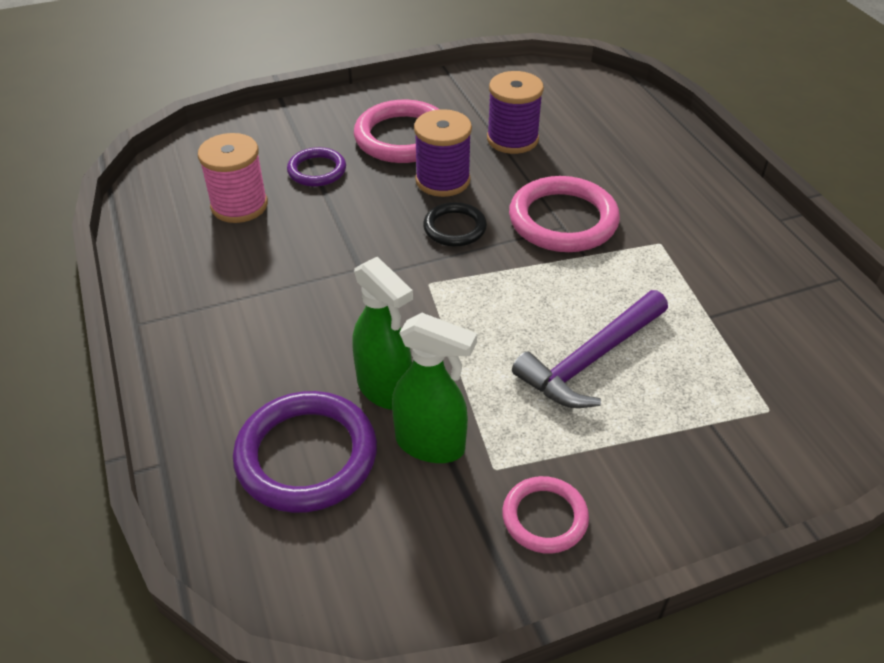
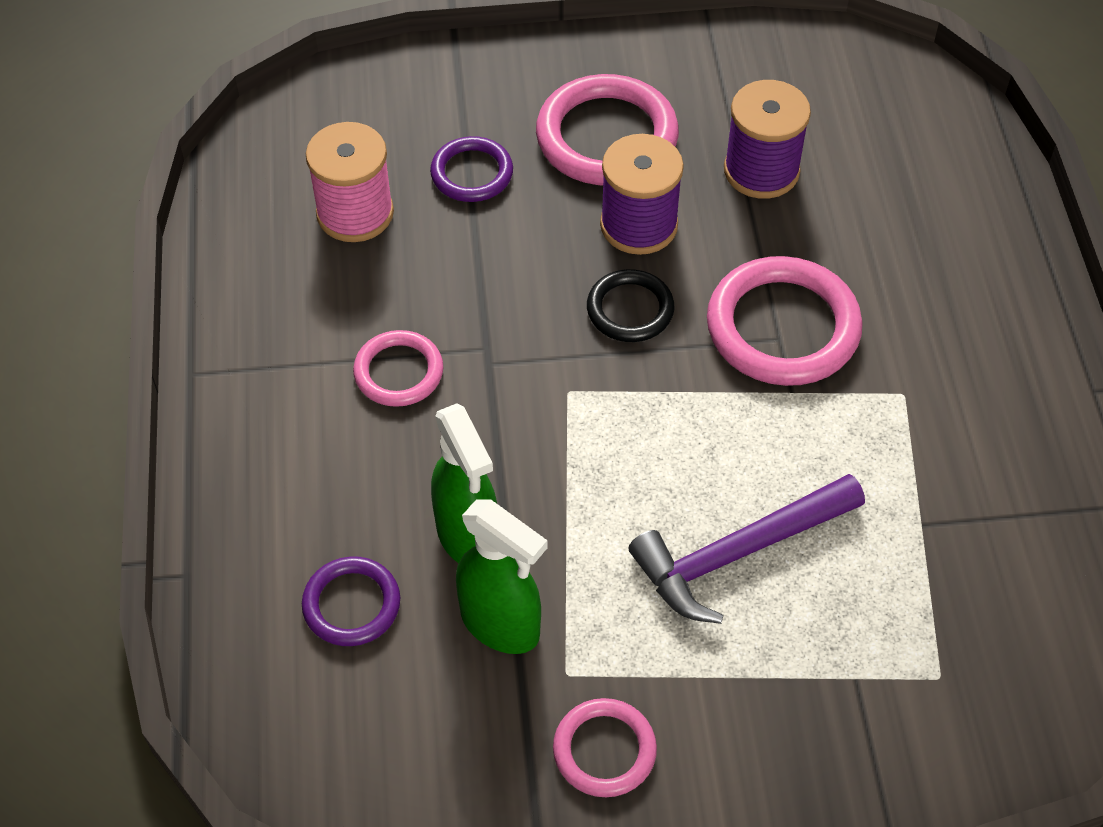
camera: 15 degrees right, 10 degrees up
purple ring [233,391,377,513] -> purple ring [302,556,400,646], size x0.57
none -> pink ring [353,330,443,407]

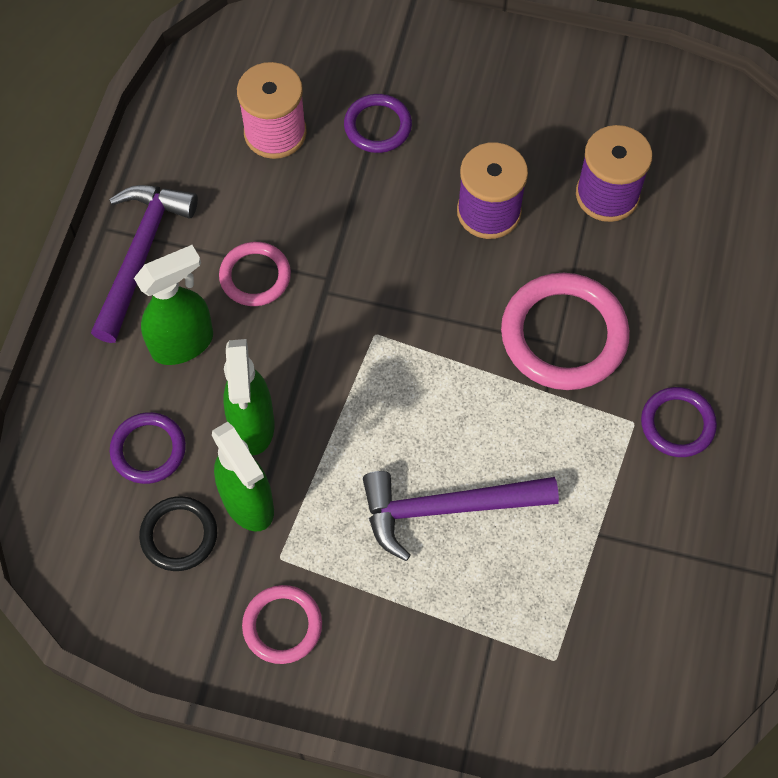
camera: 20 degrees right, 10 degrees up
pink ring [536,74,679,185] -> none
black ring [587,269,674,342] -> black ring moved to [139,496,217,571]
none -> purple hammer [91,185,198,343]
none -> green spray bottle [134,245,213,365]
none -> purple ring [641,387,717,457]

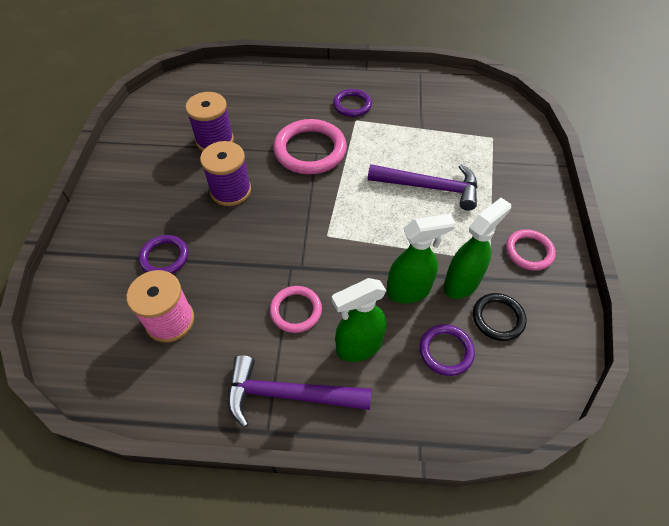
camera: 100 degrees left, 10 degrees down
green spray bottle [134,245,213,365] -> green spray bottle turned 75 degrees counterclockwise [332,278,386,362]
purple hammer [363,471,559,561] -> purple hammer turned 60 degrees counterclockwise [368,164,478,211]

